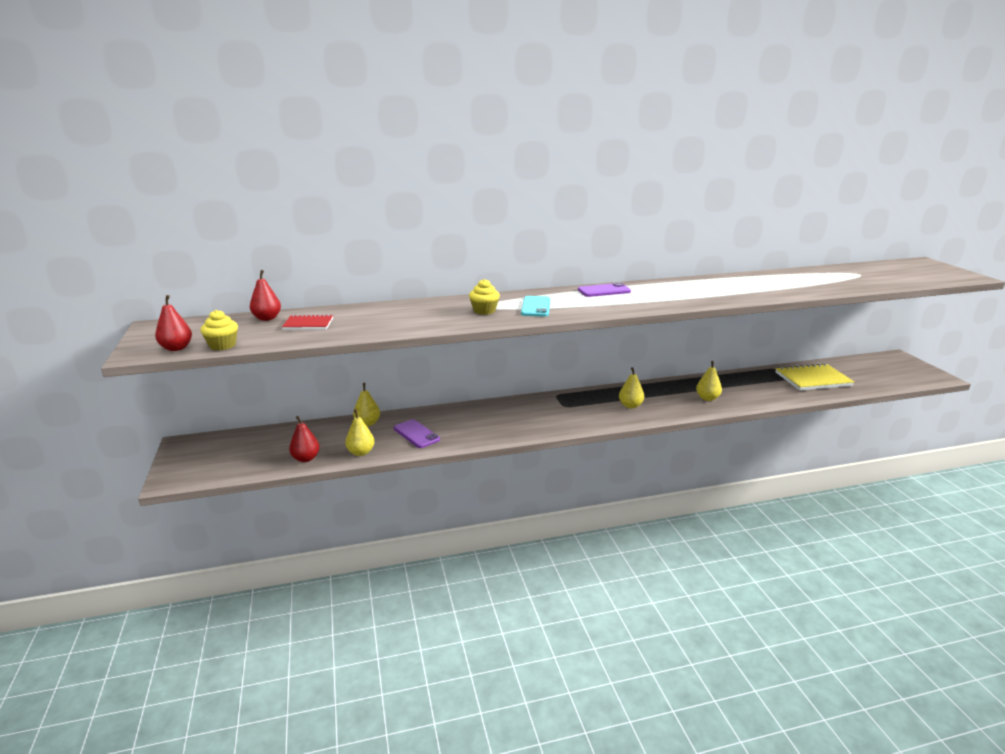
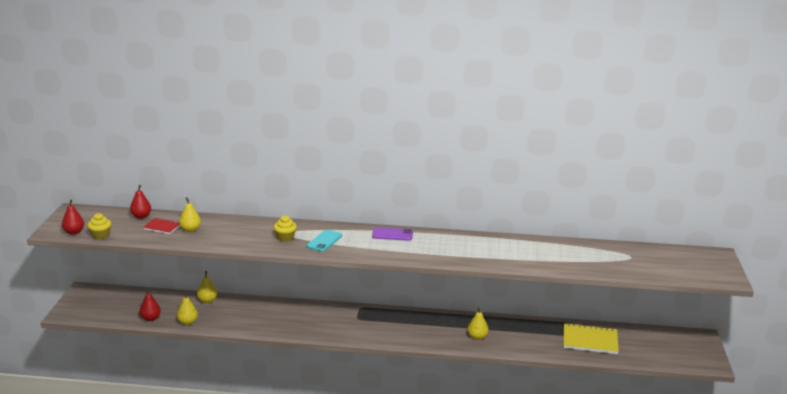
camera: 20 degrees right, 0 degrees up
purple phone [394,419,440,448] -> none
yellow pear [619,367,644,409] -> yellow pear moved to [179,197,201,232]

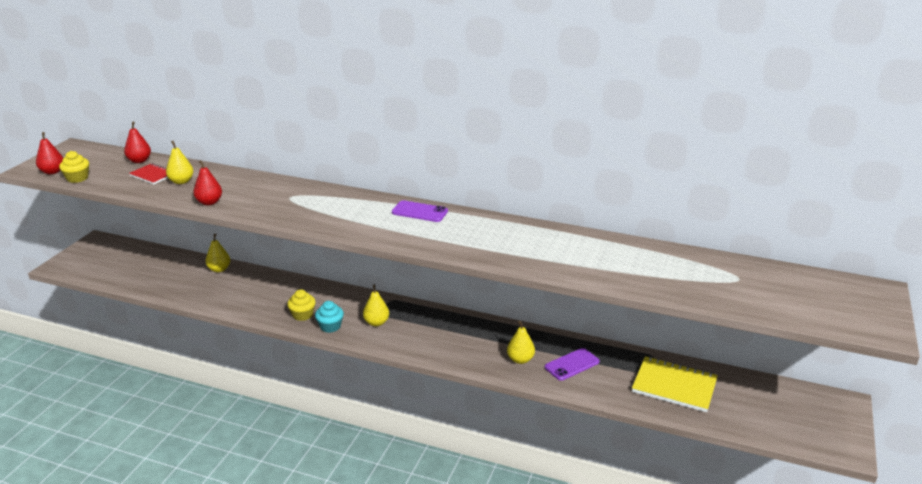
camera: 15 degrees right, 5 degrees up
red pear [139,289,161,321] -> red pear moved to [193,160,222,205]
yellow pear [177,292,198,325] -> yellow pear moved to [363,284,389,326]
yellow cupcake [274,216,297,242] -> yellow cupcake moved to [287,290,316,321]
turquoise phone [307,230,342,252] -> none
none -> turquoise cupcake [315,301,344,333]
none -> purple phone [545,348,600,381]

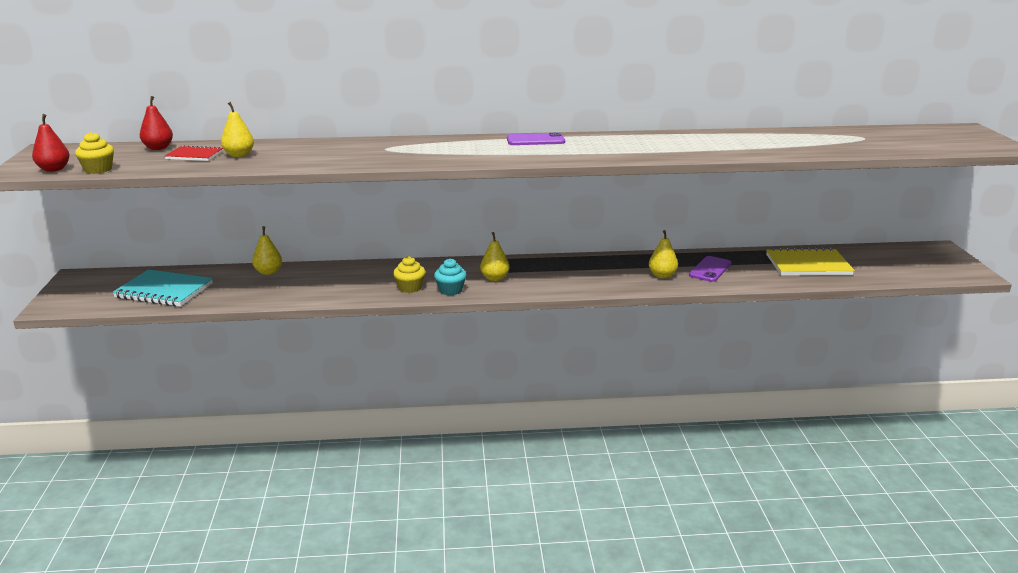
camera: 25 degrees left, 5 degrees down
red pear [193,160,222,205] -> none
none -> turquoise notebook [112,269,213,307]

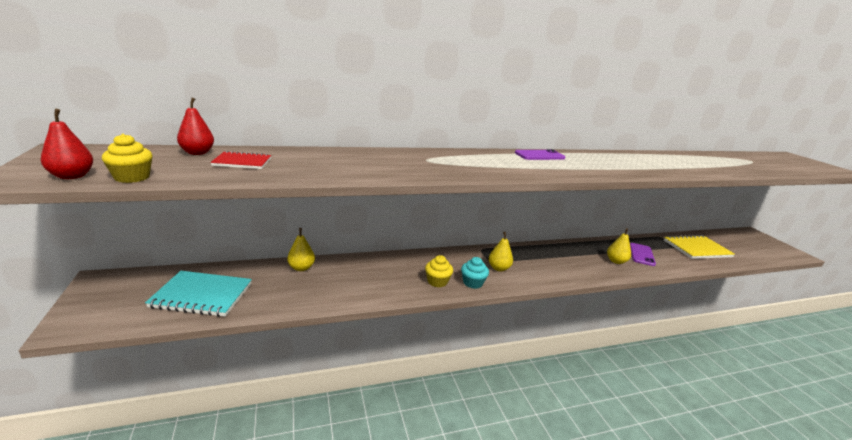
camera: 15 degrees left, 0 degrees up
yellow pear [221,102,254,157] -> none

